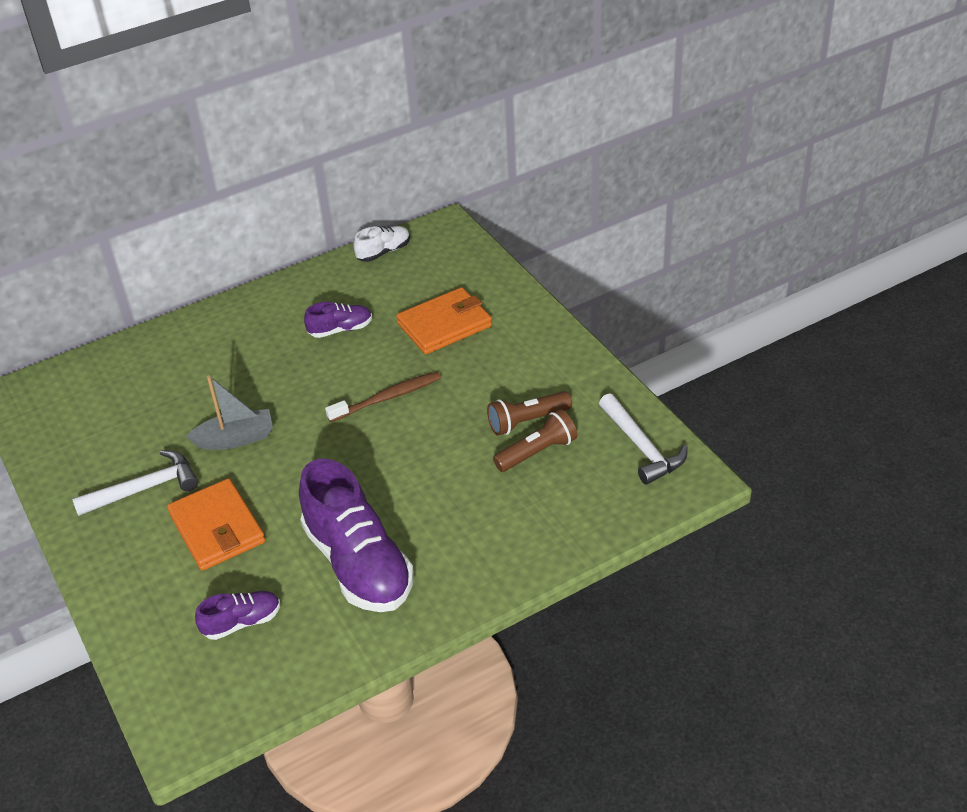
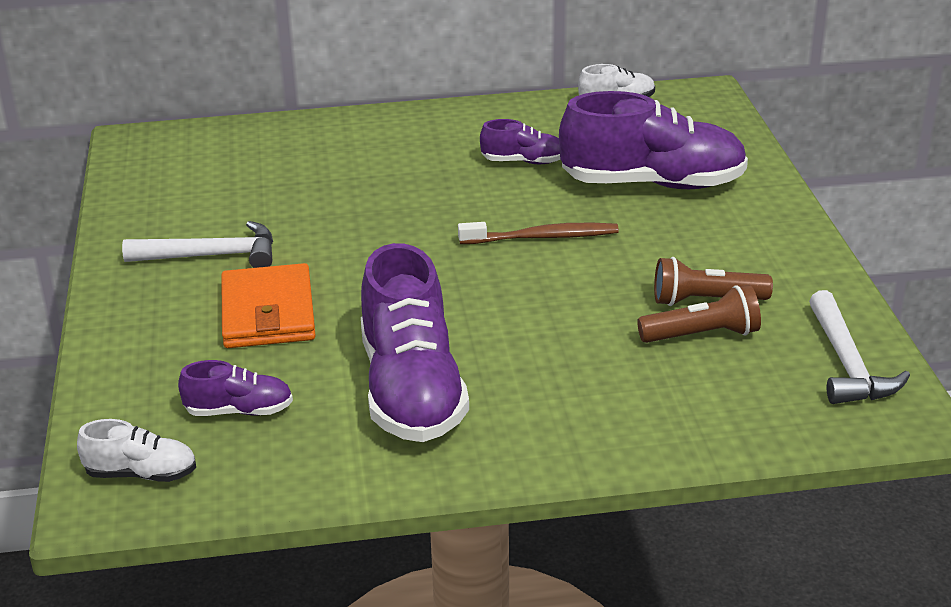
camera: 20 degrees right, 10 degrees down
grey boat [186,375,273,450] -> none
orange wallet [396,287,492,354] -> purple shoe [559,91,748,189]
none -> white shoe [77,419,196,482]

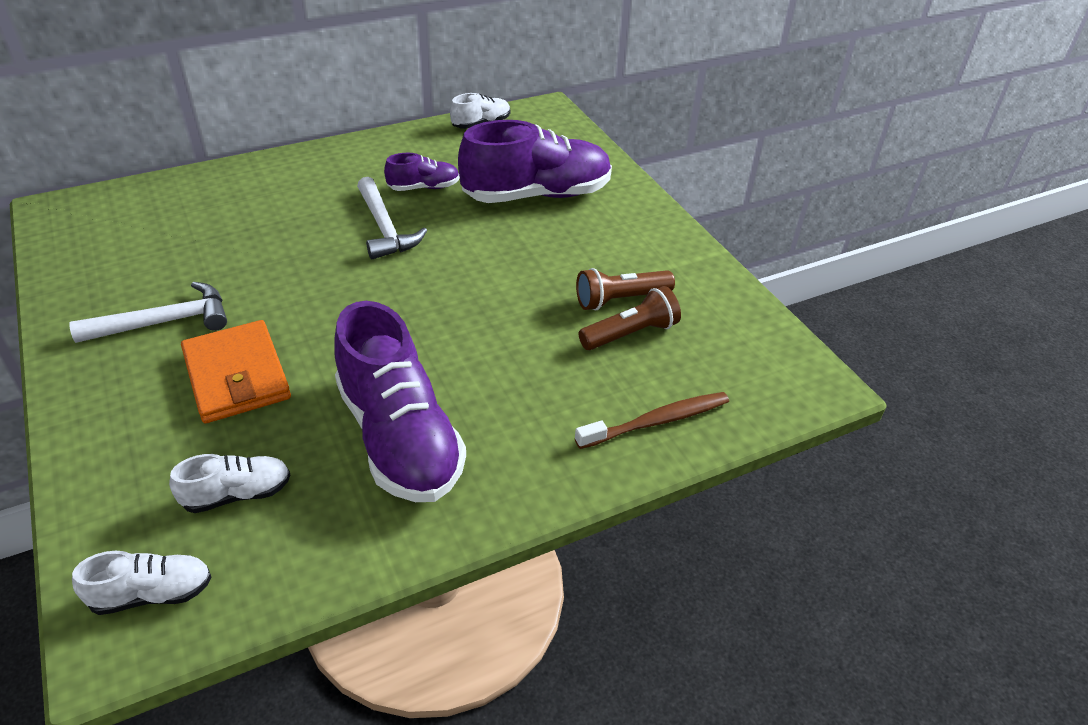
camera: 20 degrees left, 10 degrees up
purple shoe [178,360,293,416] -> white shoe [169,454,290,513]
brown toothbrush [458,222,619,244] -> brown toothbrush moved to [575,392,729,449]
white hammer [809,290,910,404] -> white hammer moved to [357,177,427,259]

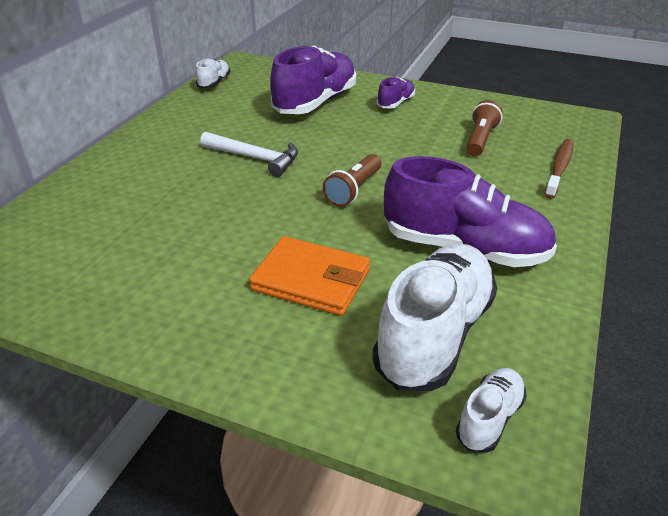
camera: 40 degrees left, 5 degrees down
white hammer [69,282,227,343] -> none
white shoe [169,454,290,513] -> white shoe [372,243,497,391], size x2.10
purple shoe [384,153,460,191] -> purple shoe moved to [377,77,415,109]
brown flashlight [576,268,675,311] -> brown flashlight moved to [323,154,381,207]

